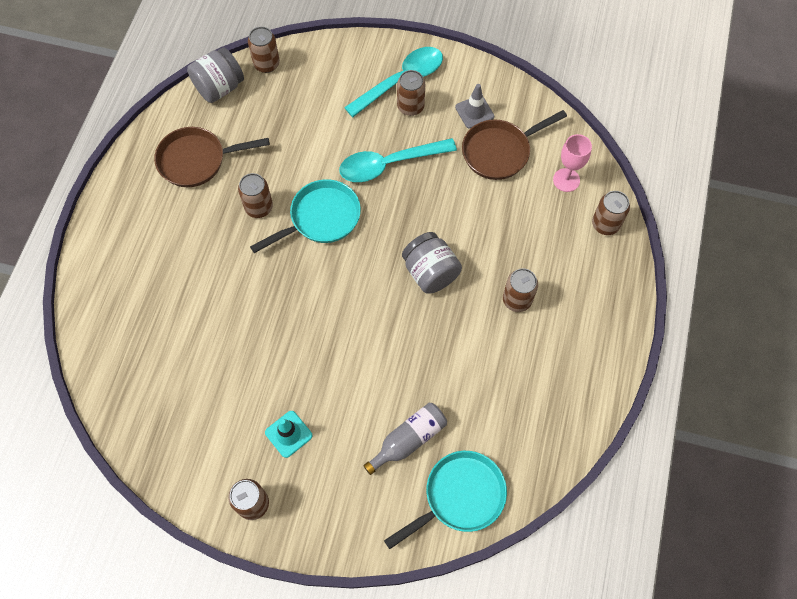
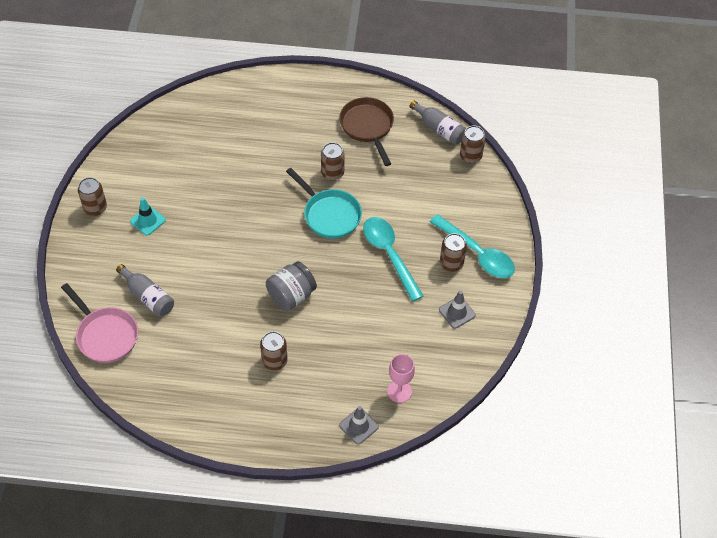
camera: 80 degrees right, 10 degrees down
grey jar [187,48,244,103] -> grey bottle [410,101,466,145]
turquoise pan [384,451,507,549] -> pink pan [61,283,138,363]
brown pan [462,110,567,180] -> none
brown can [592,191,630,235] -> grey traffic cone [339,406,379,444]

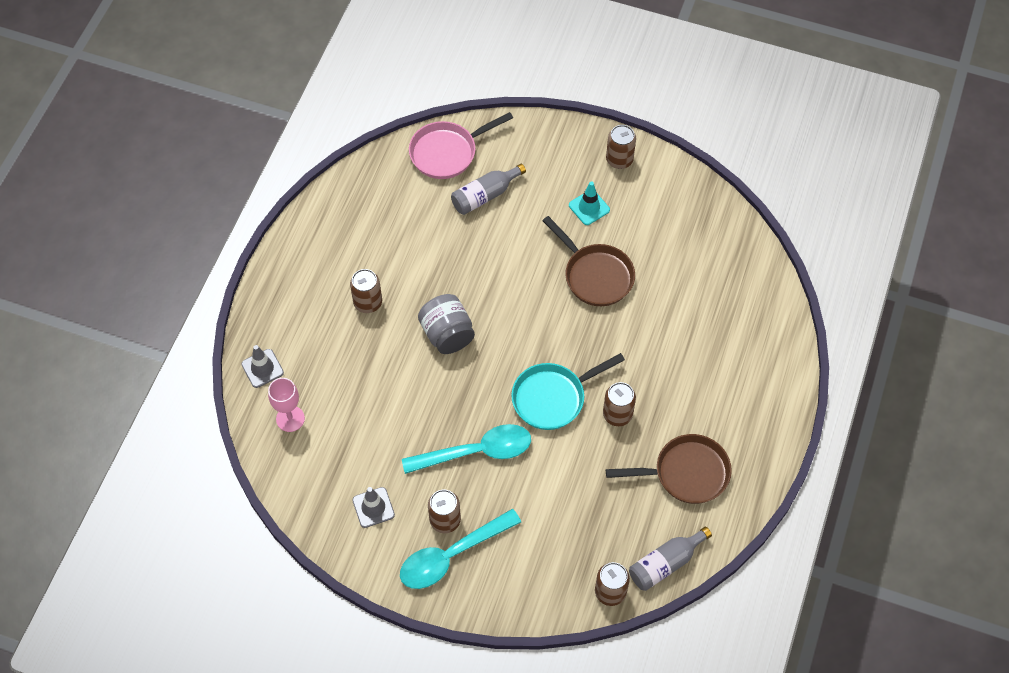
camera: 105 degrees right, 5 degrees up
none -> brown pan [542,216,635,306]

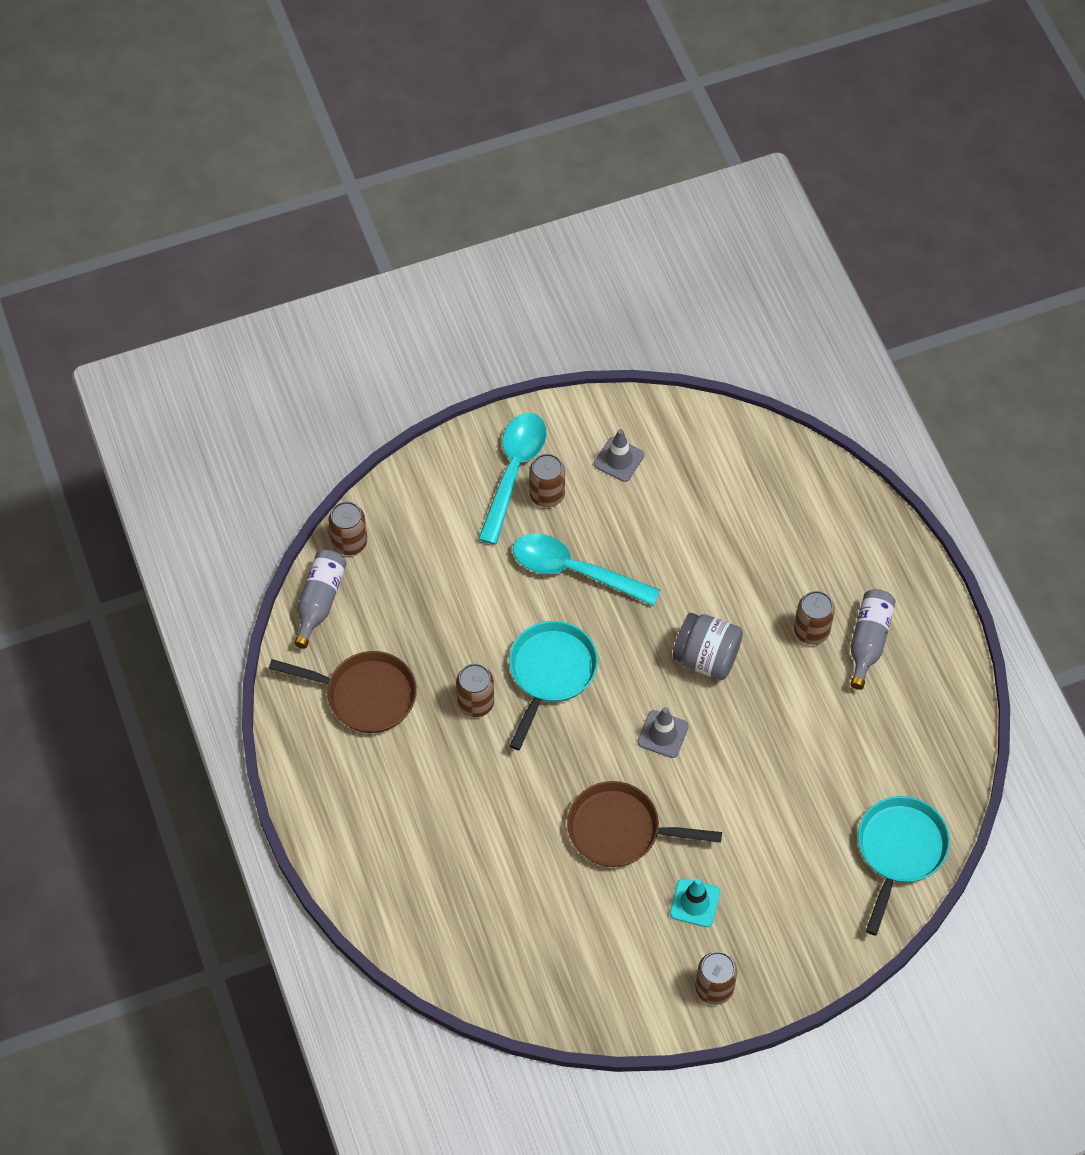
camera: 140 degrees right, 0 degrees up
grey traffic cone [242,345,284,388] -> grey traffic cone moved to [638,707,689,758]
pink goblet [268,378,305,432] -> none
turquoise spoon [402,424,531,474] -> turquoise spoon turned 75 degrees clockwise [513,534,660,606]
pink pan [409,112,513,179] -> turquoise pan [858,796,950,936]
grey bottle [451,164,526,215] -> grey bottle moved to [850,589,896,690]
brown pan [606,434,732,504] -> brown pan turned 120 degrees counterclockwise [269,651,417,733]

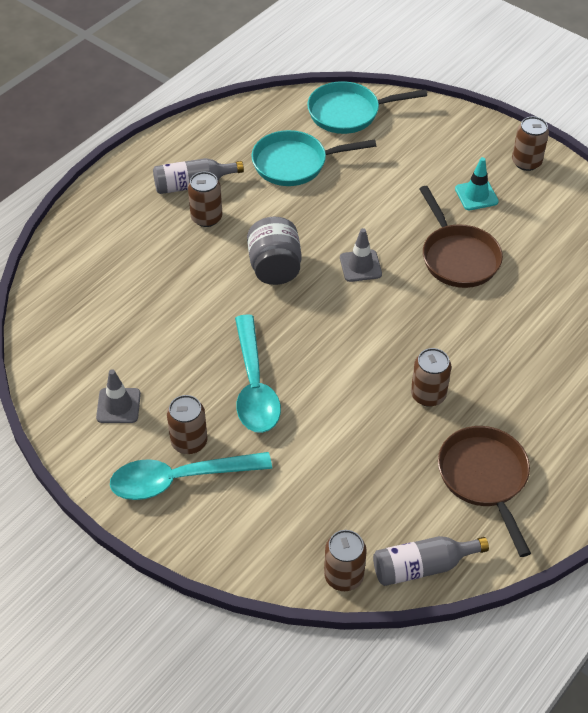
camera: 120 degrees left, 10 degrees down
turquoise pan [509,621,598,750] -> turquoise pan moved to [252,130,376,186]

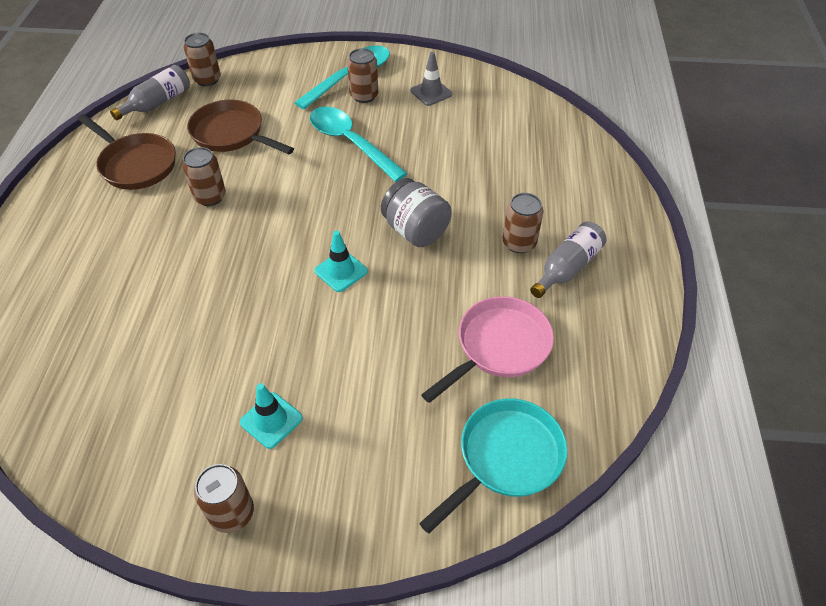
camera: 145 degrees right, 0 degrees up
turquoise pan [252,130,376,186] -> pink pan [421,296,554,403]
grey traffic cone [340,228,382,282] -> turquoise traffic cone [314,230,368,292]
brown pan [419,186,503,288] -> brown pan moved to [187,100,294,154]

